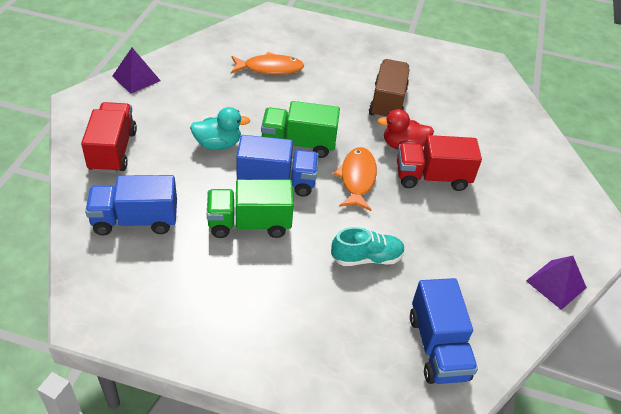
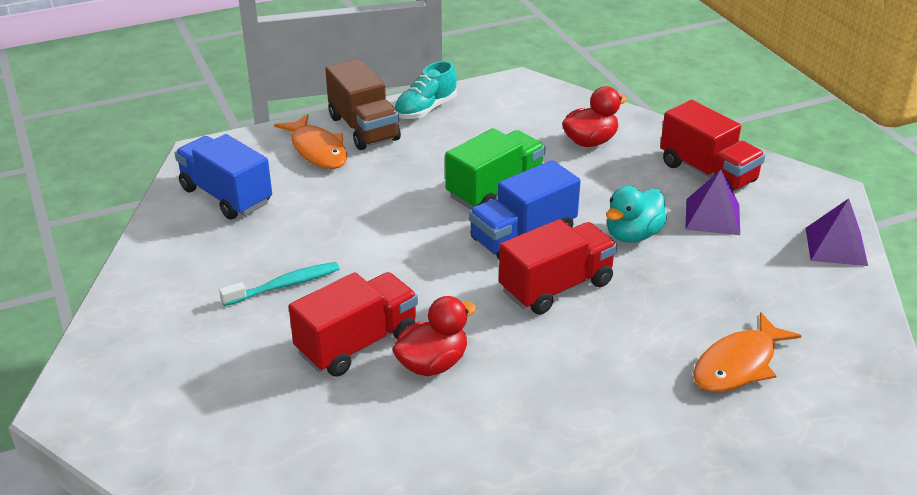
camera: 145 degrees right, 10 degrees down
blue truck [85,175,177,235] -> red duck [562,86,627,147]
green truck [261,101,340,158] -> red truck [499,219,617,315]
turquoise shoe [331,227,405,266] -> turquoise shoe moved to [394,61,457,119]
orange fish [333,147,377,211] -> orange fish moved to [274,114,347,169]
brown truck [369,59,410,118] -> brown truck moved to [325,59,401,150]
purple pyramid [526,256,587,310] -> purple pyramid moved to [685,170,740,235]
none -> turquoise toothbrush [219,262,339,306]

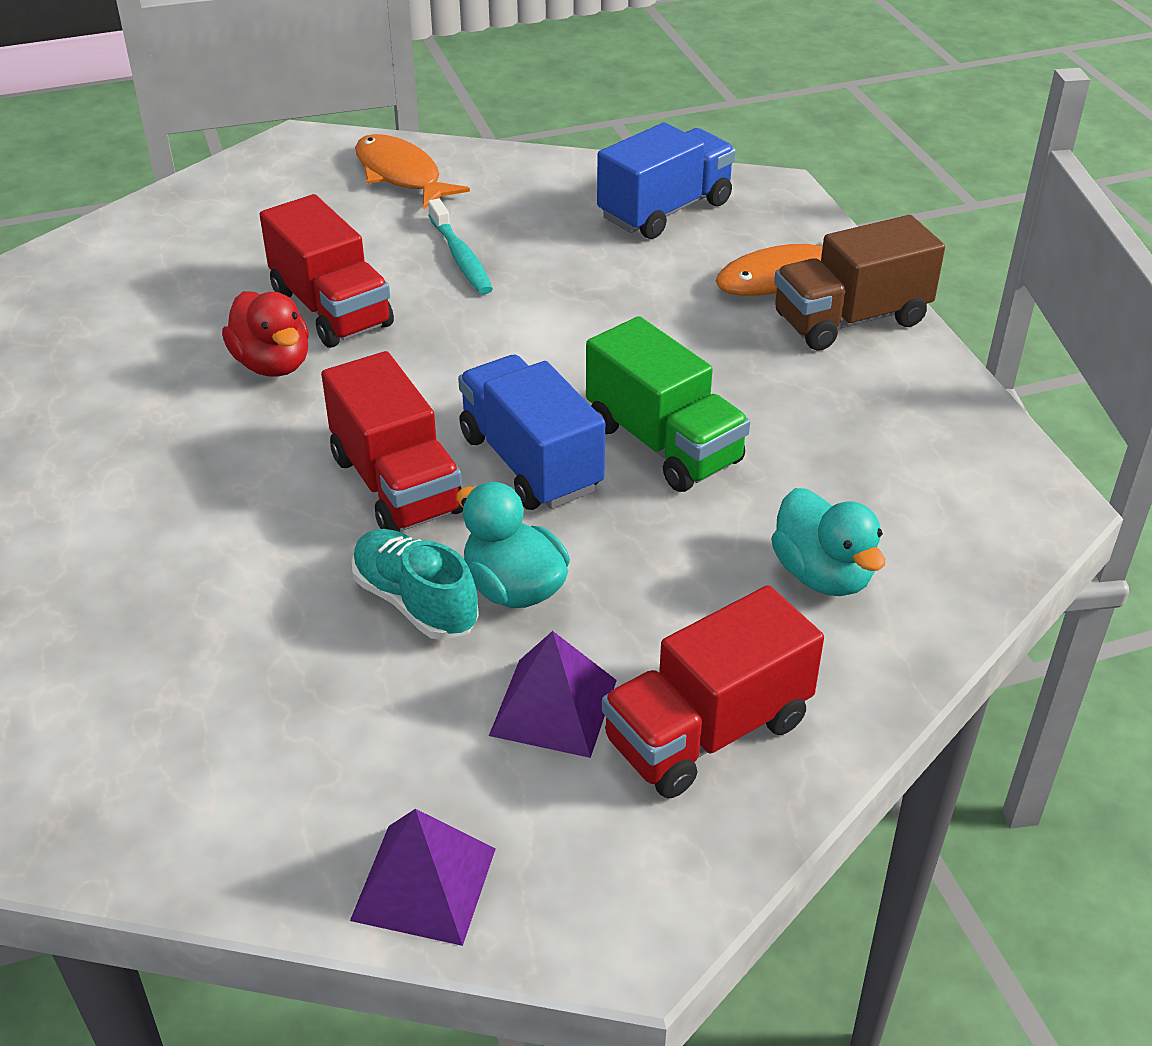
camera: 95 degrees right, 5 degrees up
turquoise shoe [394,61,457,119] -> turquoise shoe moved to [352,529,479,640]
red duck [562,86,627,147] -> turquoise duck [771,488,885,596]
orange fish [693,312,802,392] -> orange fish moved to [355,134,470,209]

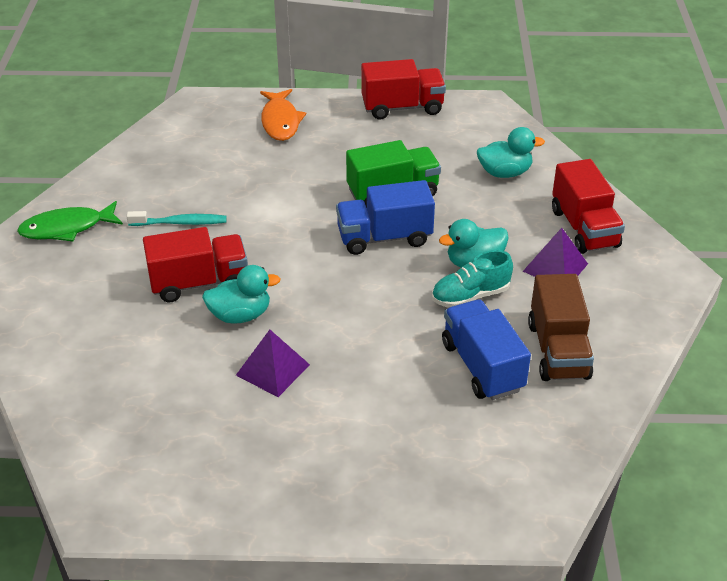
camera: 70 degrees left, 0 degrees up
red duck [222,291,309,377] -> turquoise duck [202,265,280,324]
red truck [321,351,463,532] -> red truck moved to [361,59,446,120]
purple pyramid [350,809,496,946] -> purple pyramid moved to [236,330,310,397]
orange fish [355,134,470,209] -> green fish [17,201,123,242]
blue truck [597,122,736,239] -> blue truck moved to [442,299,531,400]
brown truck [774,215,945,351] -> brown truck moved to [528,274,594,381]

